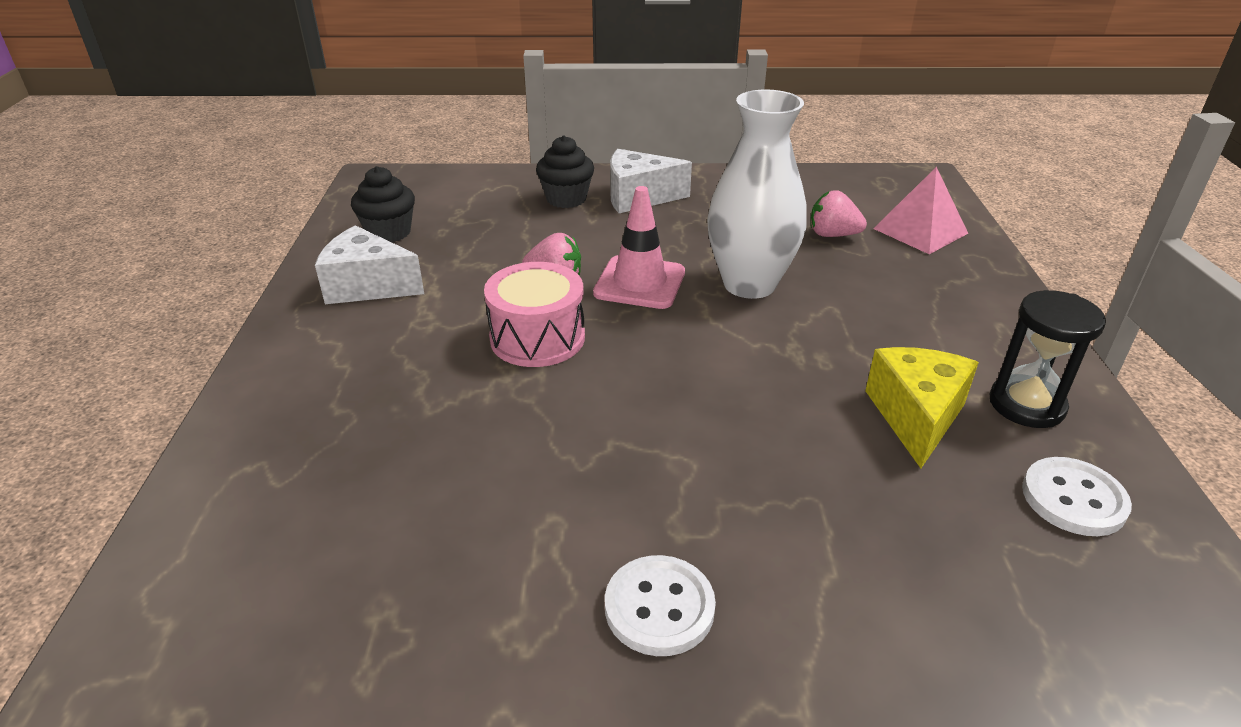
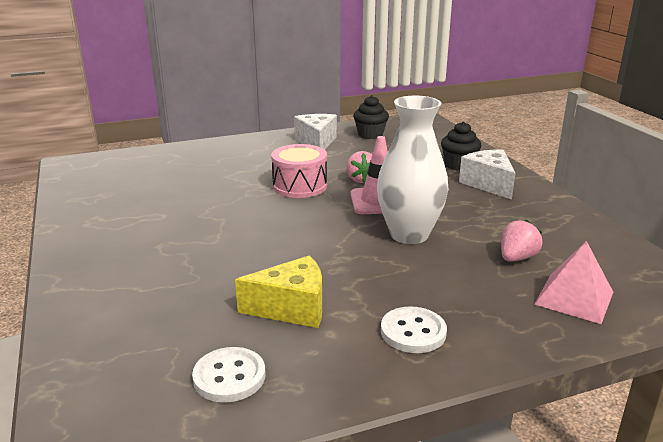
camera: 70 degrees right, 10 degrees down
white button [605,555,716,656] -> white button moved to [381,306,447,353]
pink strawberry [811,190,867,237] -> pink strawberry turned 45 degrees clockwise [501,220,543,262]
black hourglass [990,290,1106,428] -> none

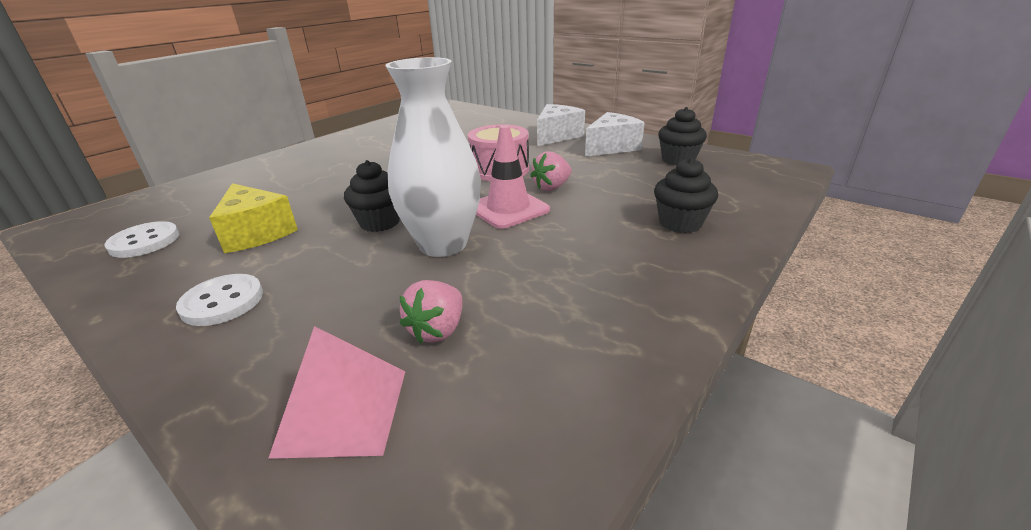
camera: 60 degrees right, 5 degrees up
white cheese [459,149,515,200] -> white cheese moved to [537,104,585,146]
pink strawberry [501,220,543,262] -> pink strawberry turned 105 degrees clockwise [400,280,463,344]
none -> black cupcake [344,160,400,232]

